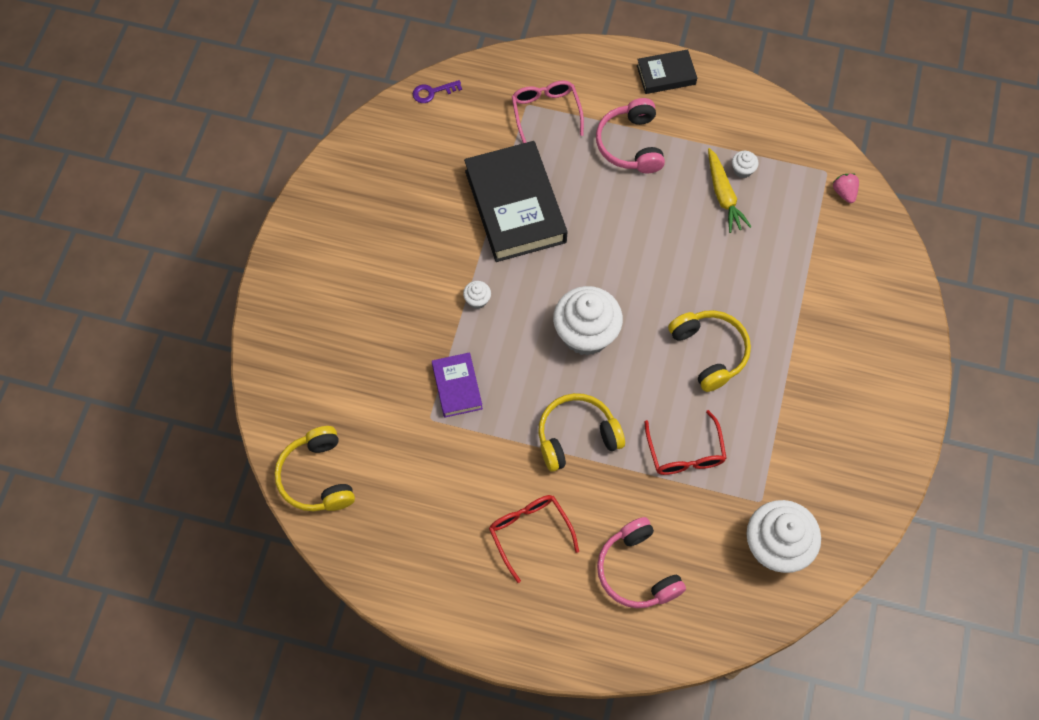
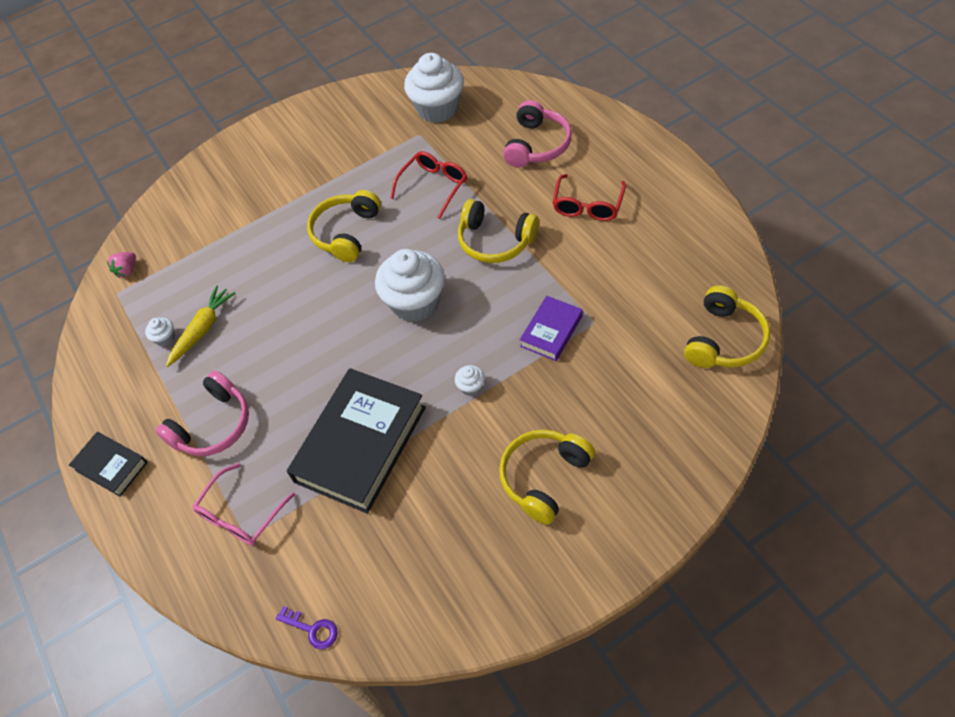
camera: 130 degrees left, 10 degrees down
none -> yellow headphones [499,429,595,525]

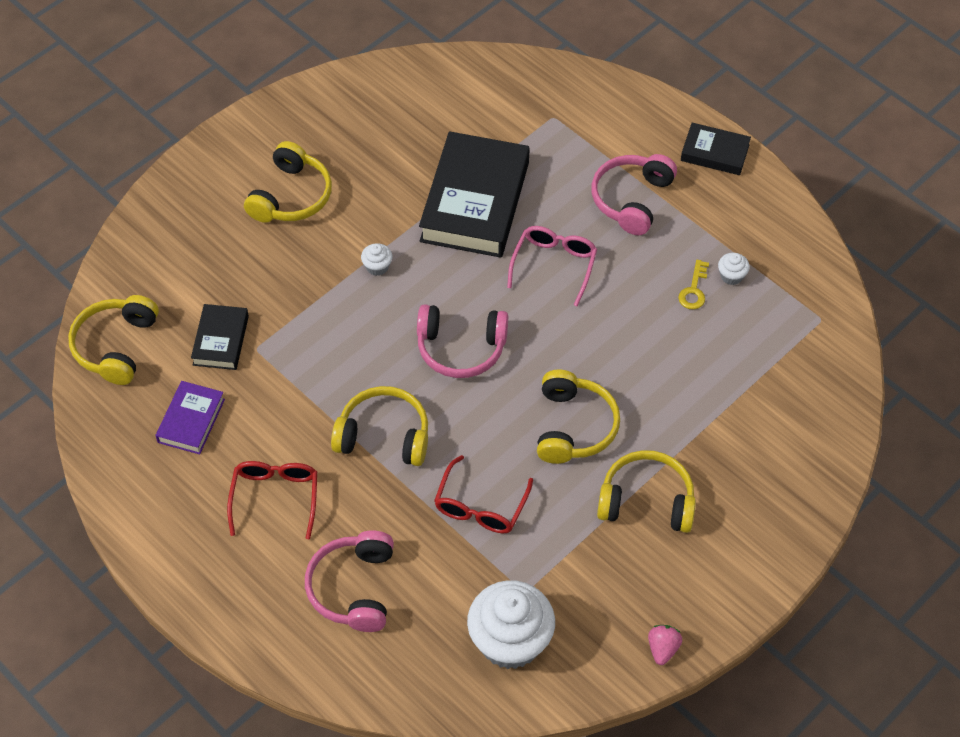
camera: 160 degrees right, 0 degrees up
pink strawberry [107,252,136,278] -> pink strawberry moved to [648,625,682,665]
yellow carrot [166,285,235,367] -> yellow key [678,260,709,309]
pink glasses [192,463,295,546] -> pink glasses moved to [507,226,597,306]
purple key [276,606,338,649] -> none
white cupcake [375,249,445,322] -> pink headphones [417,304,508,378]
purple book [520,296,583,361] -> purple book moved to [155,381,225,454]
none -> black book [191,304,249,370]
none -> yellow headphones [597,450,696,533]

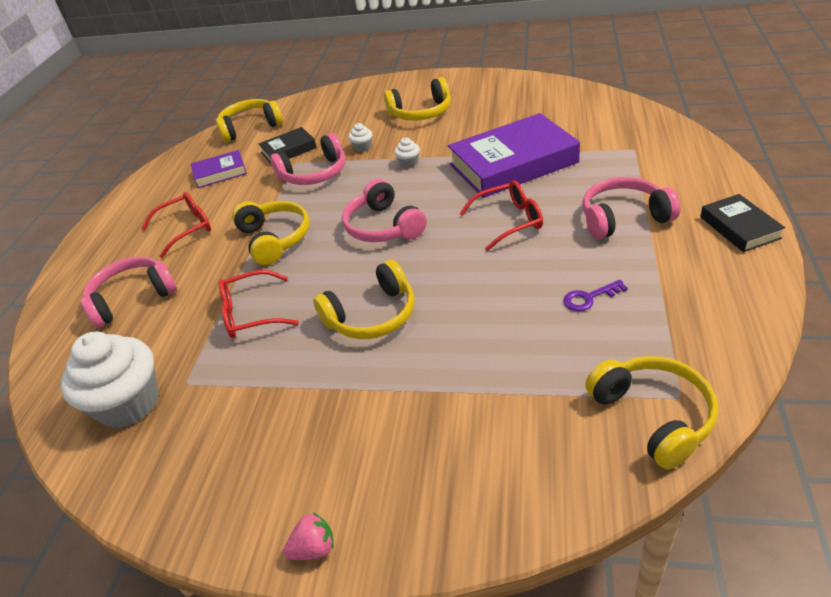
camera: 60 degrees right, 15 degrees down
black book [419,131,530,258] -> purple book [448,113,580,198]
pink glasses [507,226,597,306] -> red glasses [459,180,543,251]
yellow headphones [597,450,696,533] -> yellow headphones moved to [585,356,718,470]
pink strawberry [648,625,682,665] -> pink strawberry moved to [283,513,334,560]
yellow key [678,260,709,309] -> purple key [563,280,628,312]
white cupcake [718,253,750,285] -> white cupcake moved to [348,123,373,152]
none -> pink headphones [270,133,345,185]

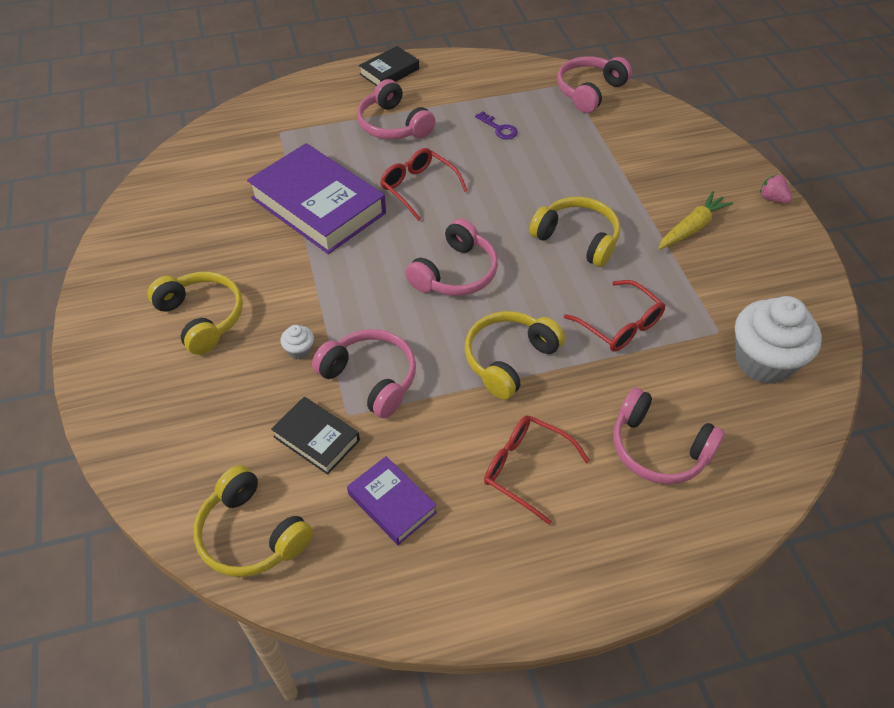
camera: 120 degrees left, 10 degrees up
white cupcake [394,137,420,168] -> none
yellow headphones [585,356,718,470] -> pink headphones [557,56,632,113]
none -> yellow carrot [658,191,733,250]

